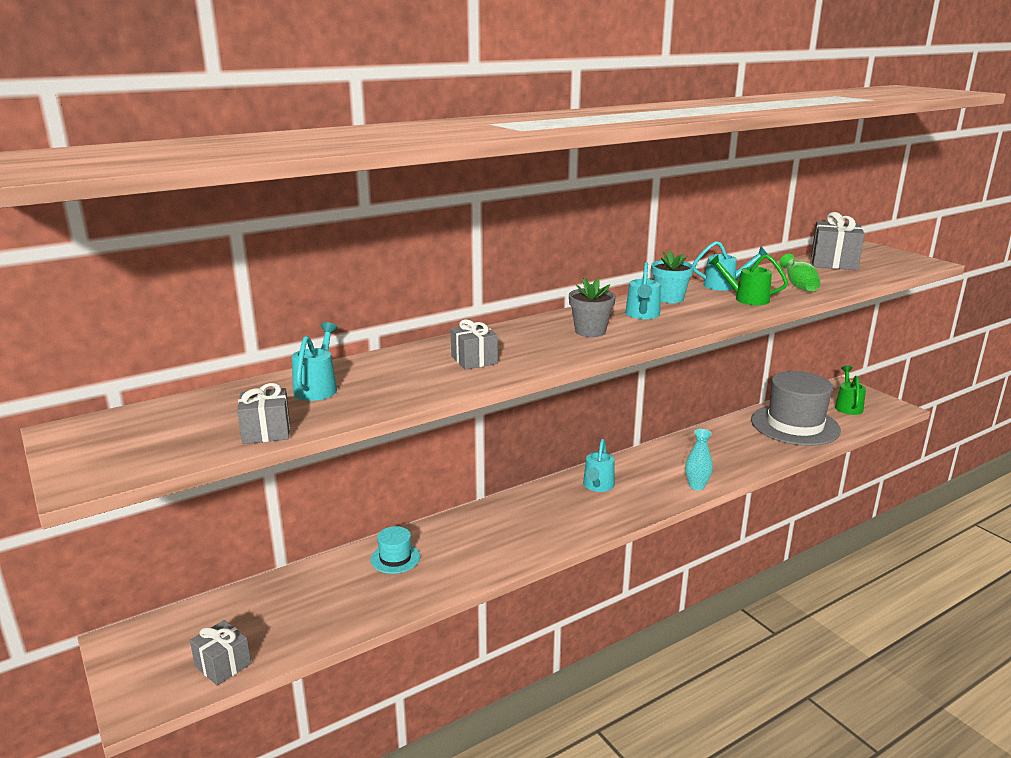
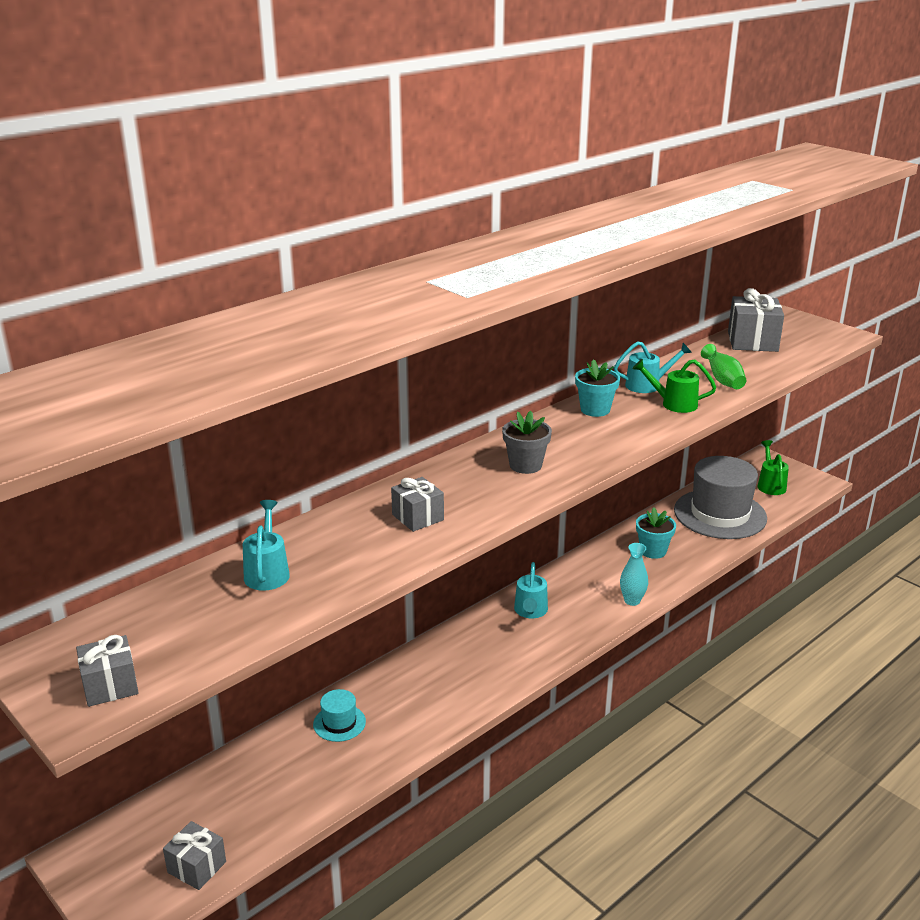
camera: 10 degrees left, 5 degrees up
grey gift [237,383,290,444] -> grey gift moved to [76,635,139,707]
turquoise watering can [625,262,660,319] -> none
none -> turquoise flower pot [636,508,676,559]

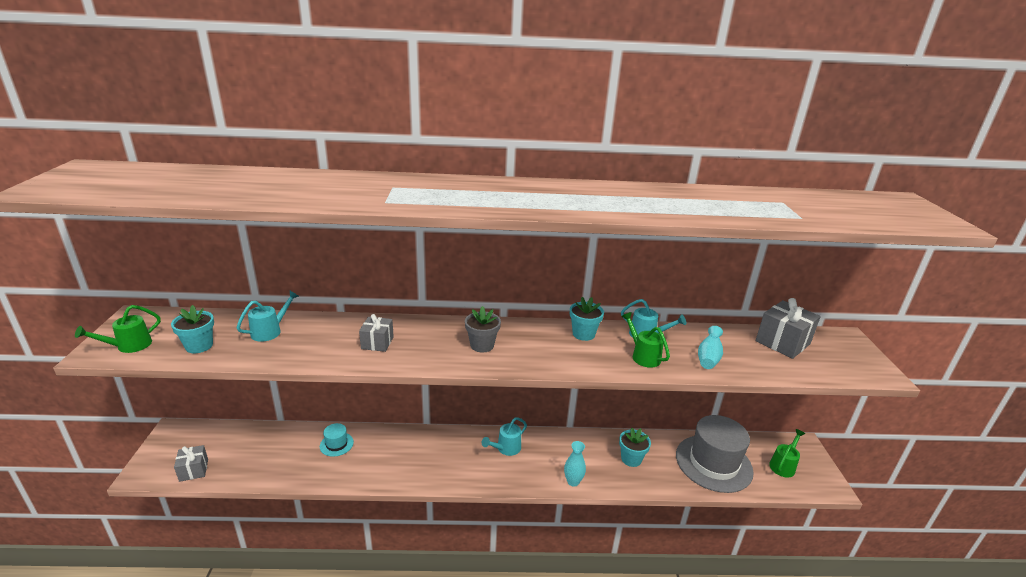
camera: 40 degrees right, 0 degrees up
grey gift [76,635,139,707] -> green watering can [75,305,161,353]
green vase [701,344,746,389] -> turquoise vase [698,326,723,369]
none -> turquoise flower pot [171,305,214,353]

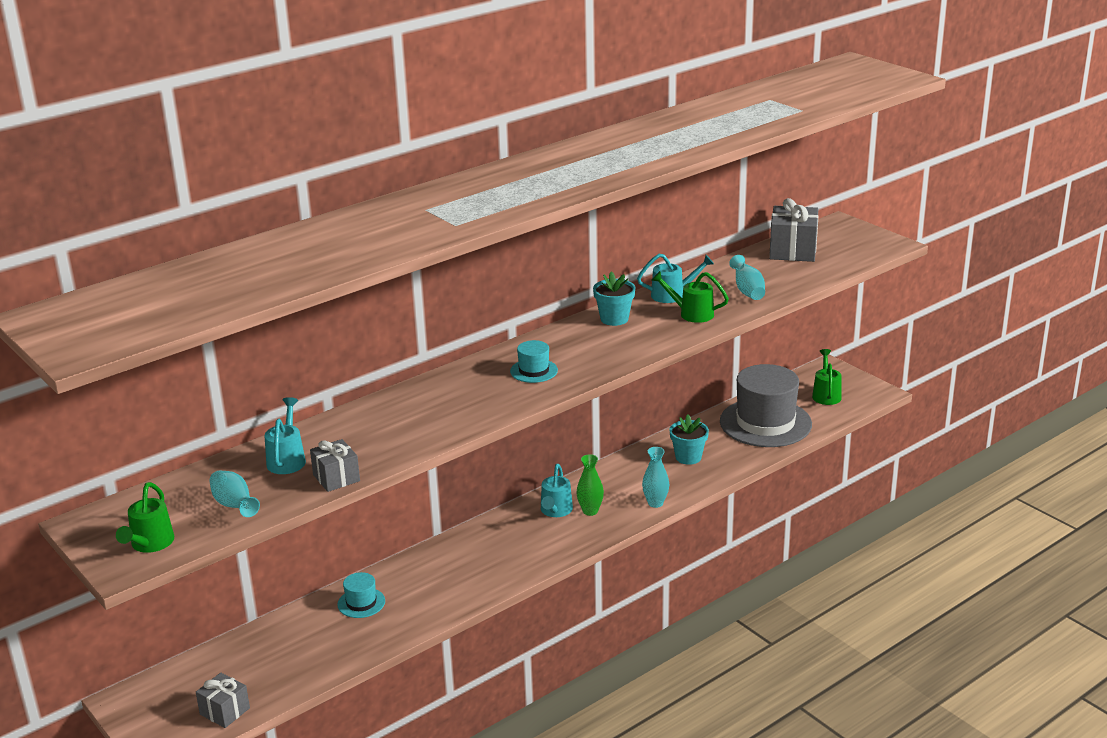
camera: 35 degrees left, 0 degrees up
turquoise flower pot [171,305,214,353] -> turquoise vase [209,470,260,517]
grey gift [359,314,394,352] -> grey gift moved to [310,439,360,492]
grey flower pot [465,306,501,353] -> turquoise hat [510,340,558,383]
none -> green vase [576,454,604,516]

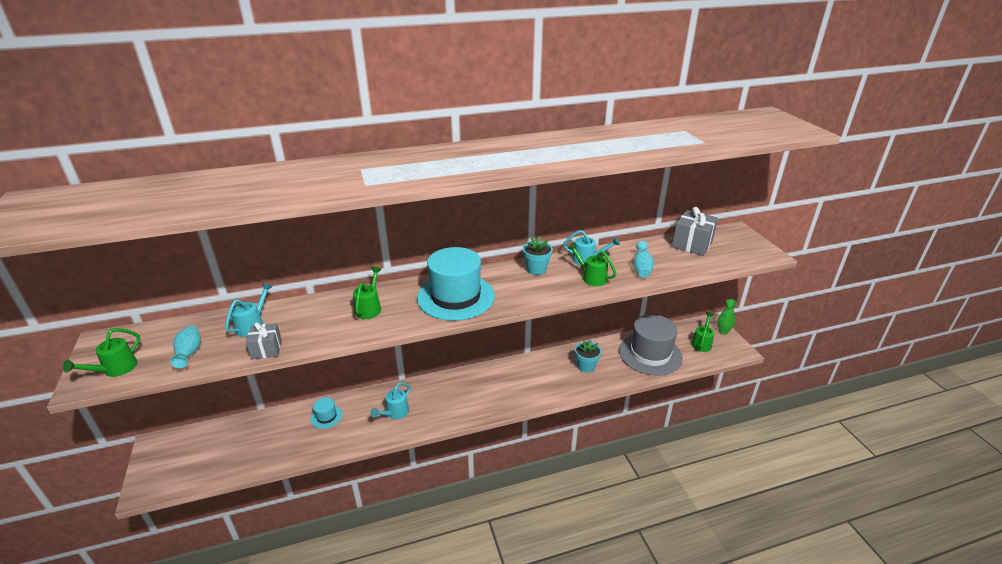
camera: 20 degrees right, 5 degrees up
grey gift [196,673,250,728] -> none
turquoise hat [510,340,558,383] -> turquoise hat [417,247,495,321], size x2.29
turquoise watering can [541,464,573,517] -> turquoise watering can moved to [371,382,410,419]
green vase [576,454,604,516] -> green vase moved to [718,299,737,335]
turquoise vase [642,447,669,508] -> none
none -> green watering can [353,267,382,319]

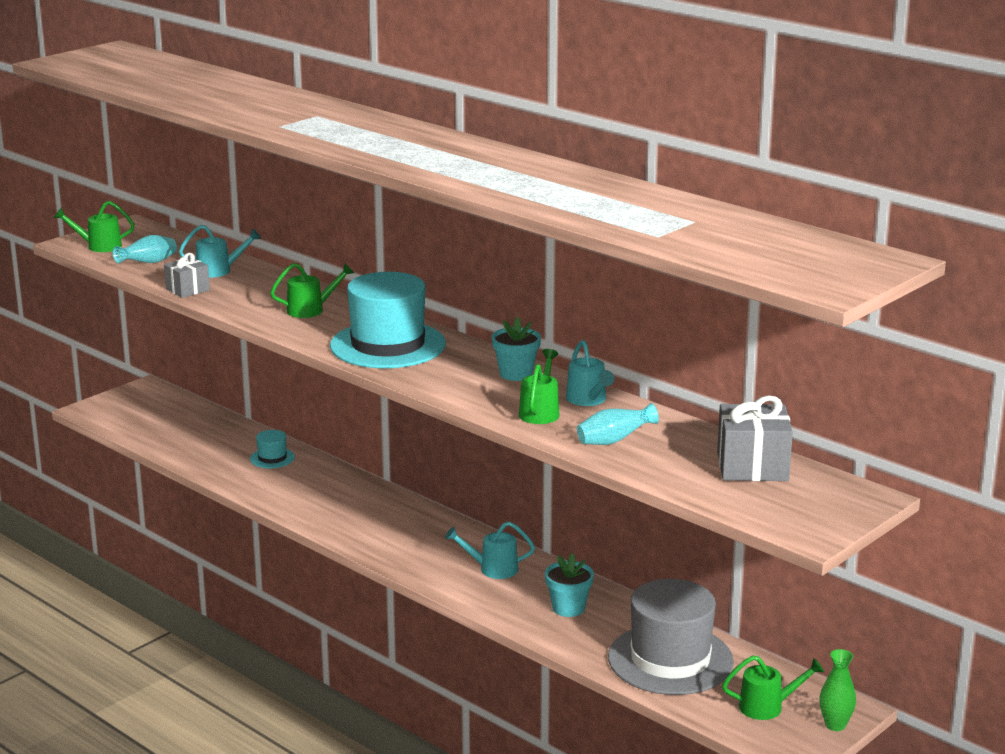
camera: 60 degrees right, 10 degrees down
turquoise watering can [371,382,410,419] -> turquoise watering can moved to [445,521,535,579]

